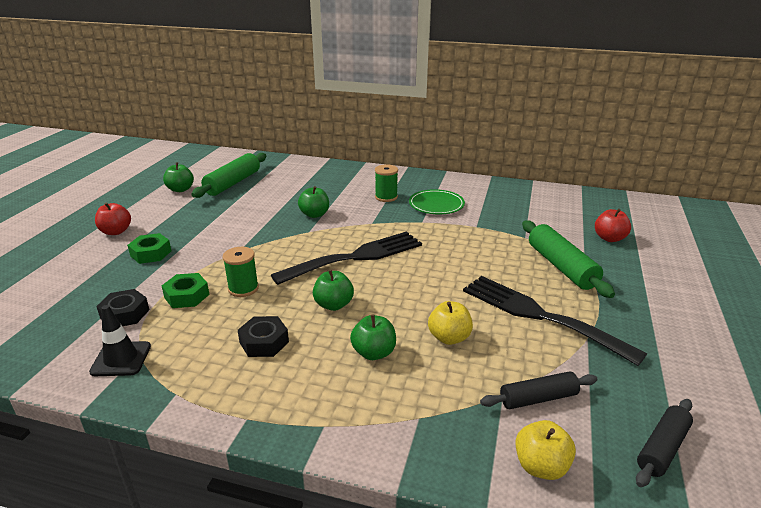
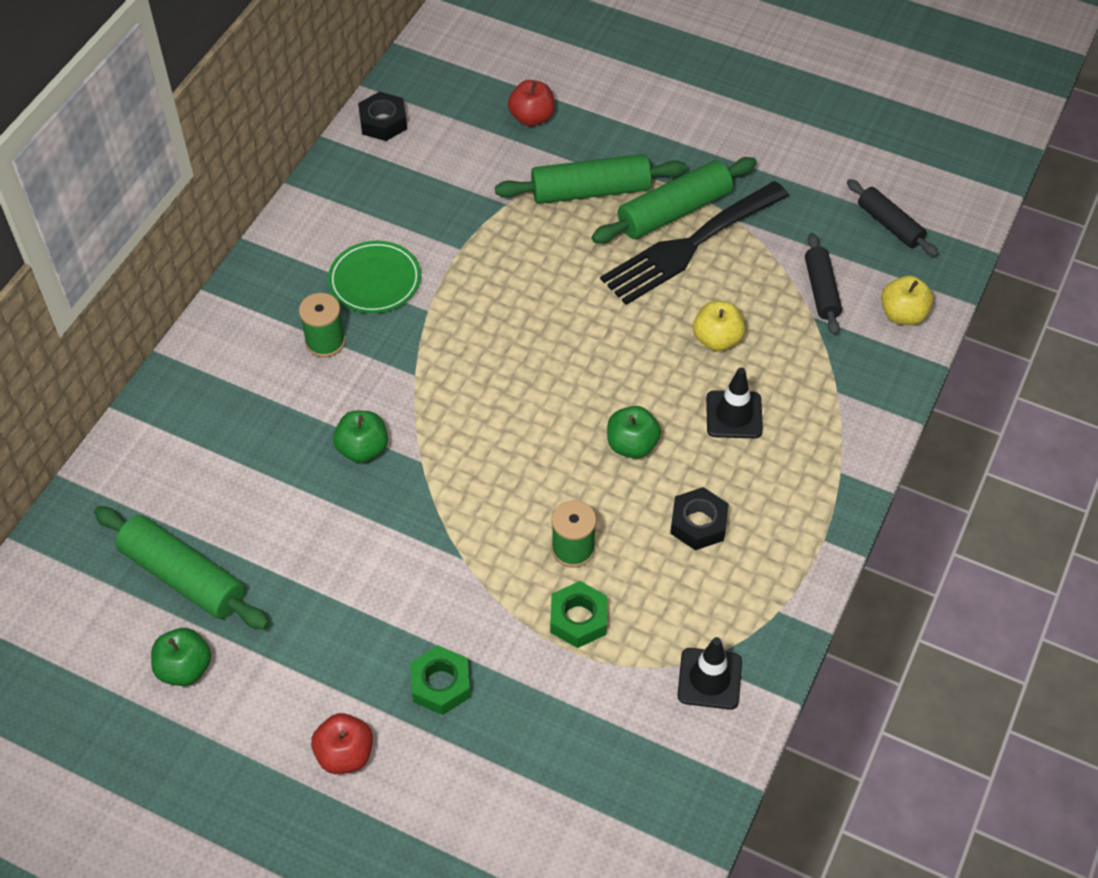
camera: 80 degrees left, 25 degrees up
black nut [96,289,149,326] -> black nut moved to [358,92,407,141]
black fork [271,231,422,285] -> none
green apple [350,315,396,360] -> black traffic cone [706,368,763,438]
none -> green rolling pin [592,157,757,243]

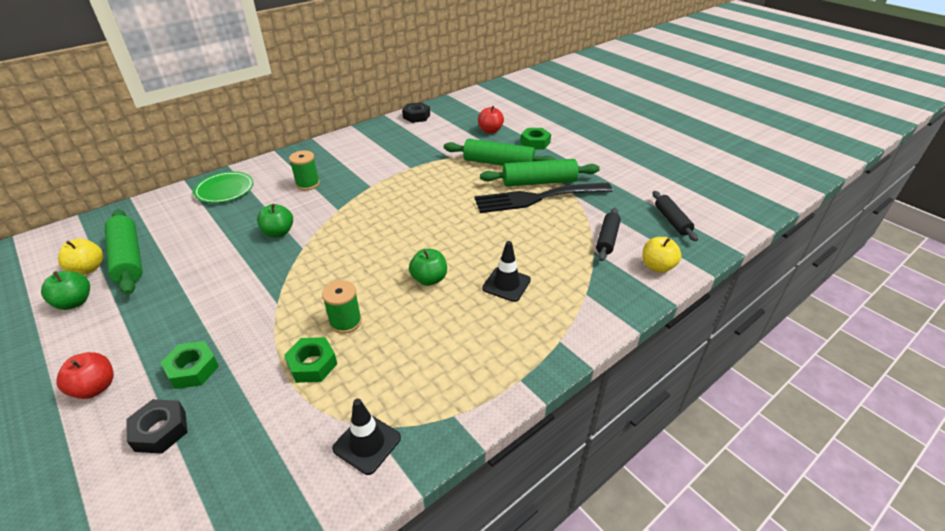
camera: 25 degrees right, 15 degrees down
green plate [328,241,421,313] -> green plate moved to [193,171,254,203]
black nut [670,487,729,550] -> black nut moved to [127,399,188,454]
yellow apple [693,301,745,351] -> yellow apple moved to [58,238,103,275]
none -> green nut [520,128,551,149]

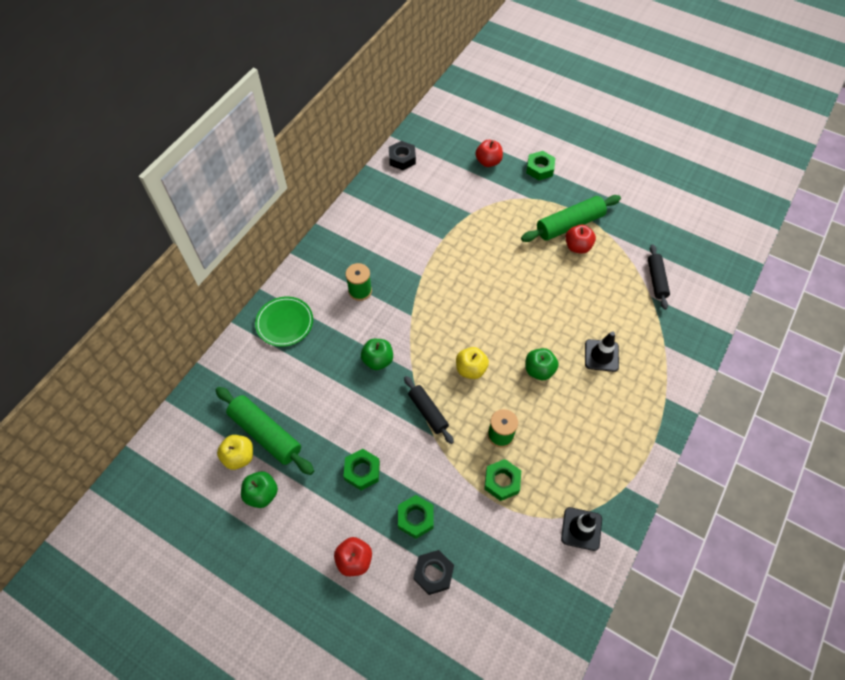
camera: 20 degrees left, 20 degrees up
green rolling pin [444,139,557,166] -> none
black fork [474,182,613,213] -> red apple [565,225,596,254]
yellow apple [642,237,681,273] -> yellow apple moved to [456,347,489,379]
black rolling pin [653,191,698,241] -> black rolling pin moved to [404,376,454,444]
none -> green nut [343,449,380,490]

